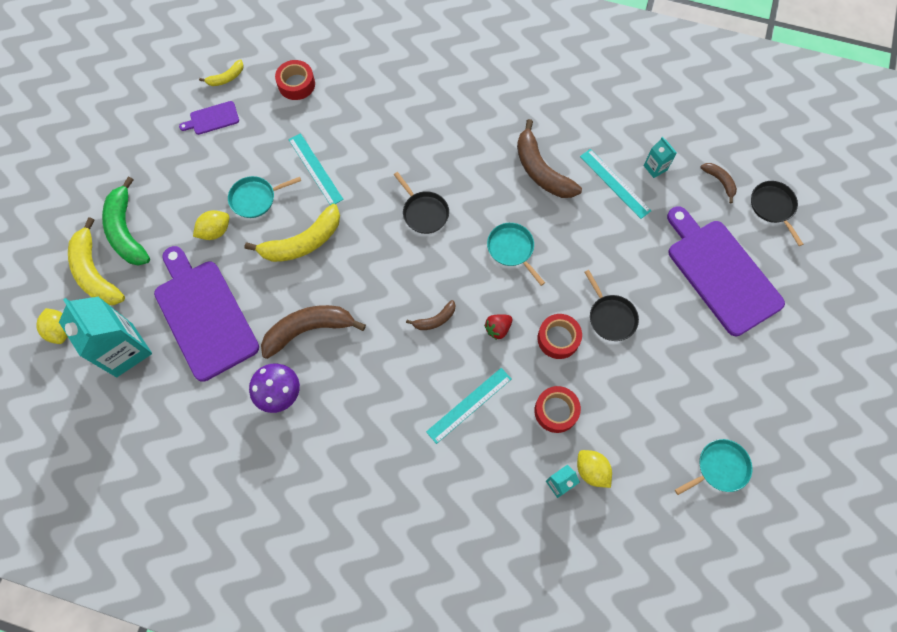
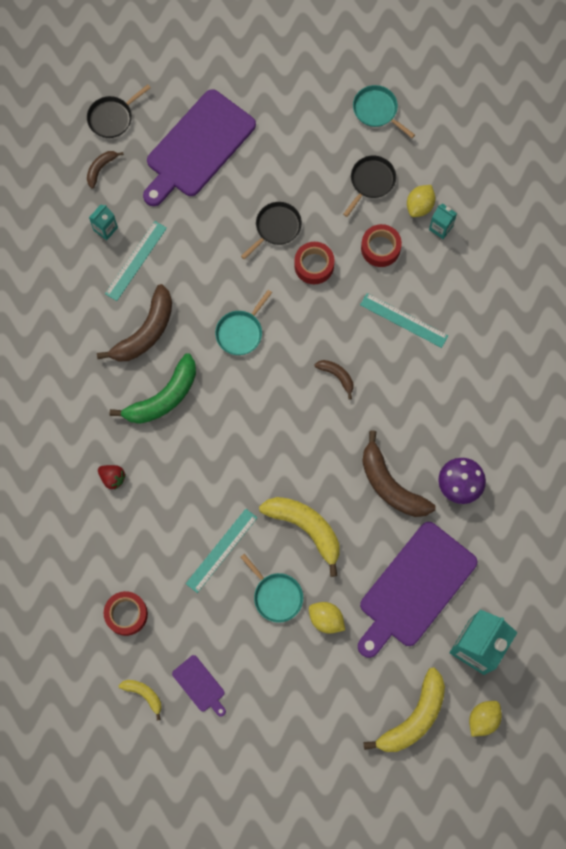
camera: 110 degrees left, 5 degrees up
green banana [102,176,150,266] -> green banana moved to [109,353,196,424]
black pan [394,172,449,234] -> black pan moved to [343,156,396,217]
red strawberry [484,314,513,340] -> red strawberry moved to [98,465,126,490]

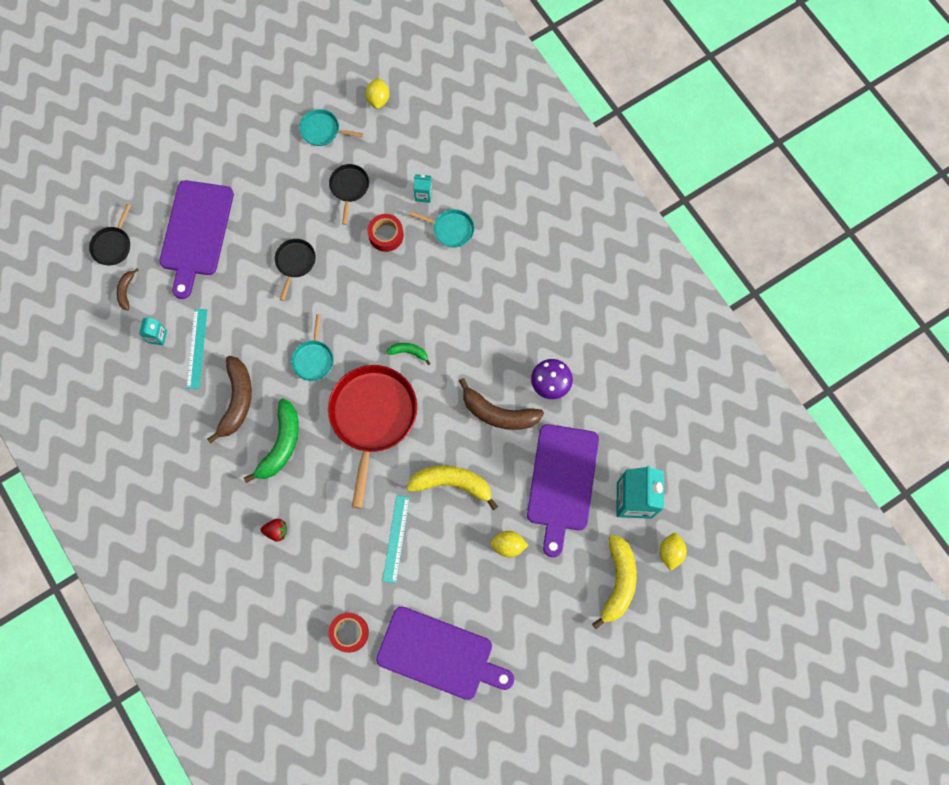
camera: 30 degrees left, 0 degrees up
yellow banana [119,680,162,721] -> none
purple cutting board [172,655,226,717] -> purple cutting board [376,606,514,700], size x2.28
turquoise pan [240,554,303,623] -> turquoise pan moved to [410,209,475,248]
red tape [294,242,334,284] -> none
brown banana [314,360,353,400] -> green banana [386,343,431,365]
turquoise ruler [360,293,448,348] -> none
yellow lemon [407,185,435,217] -> yellow lemon moved to [366,78,389,109]
none -> red pan [328,365,417,508]

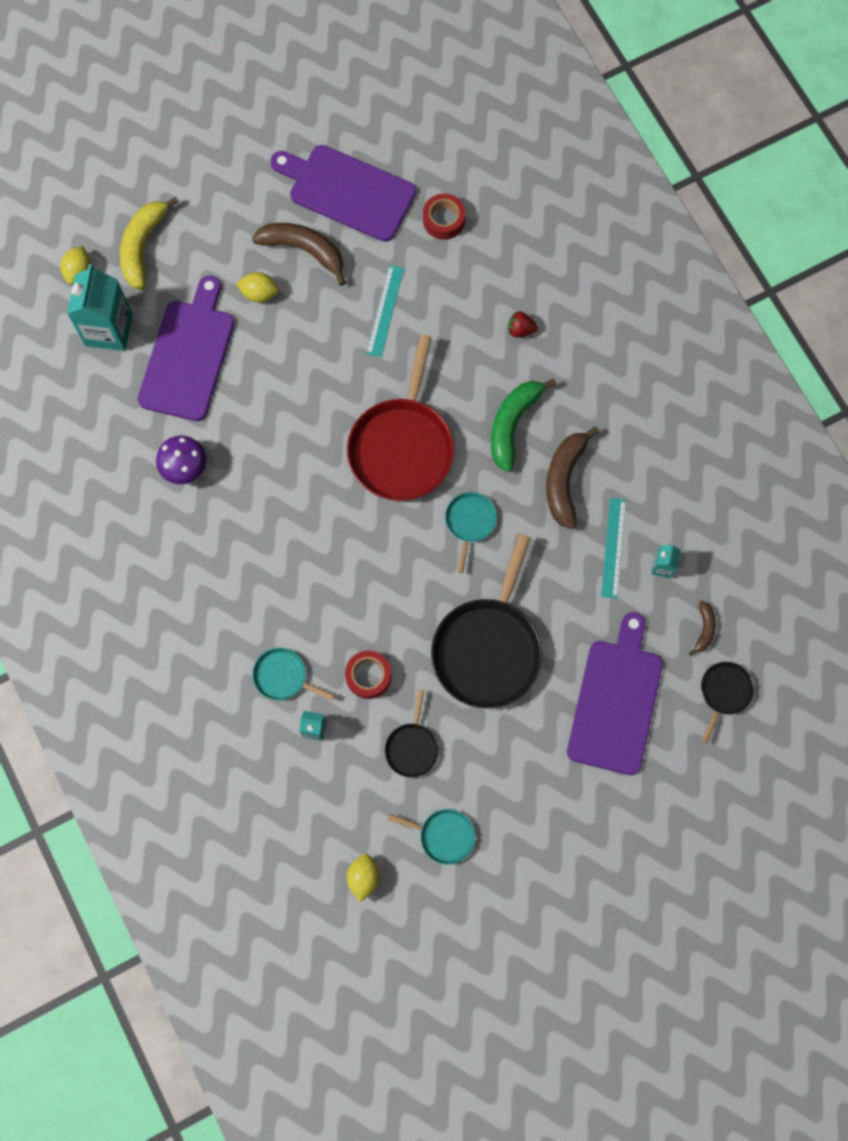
camera: 175 degrees left, 0 degrees up
black pan [275,239,316,301] -> black pan [431,534,542,708], size x2.08
green banana [386,343,431,365] -> none
yellow banana [407,466,498,510] -> none
brown banana [459,378,544,430] -> brown banana moved to [252,223,346,286]

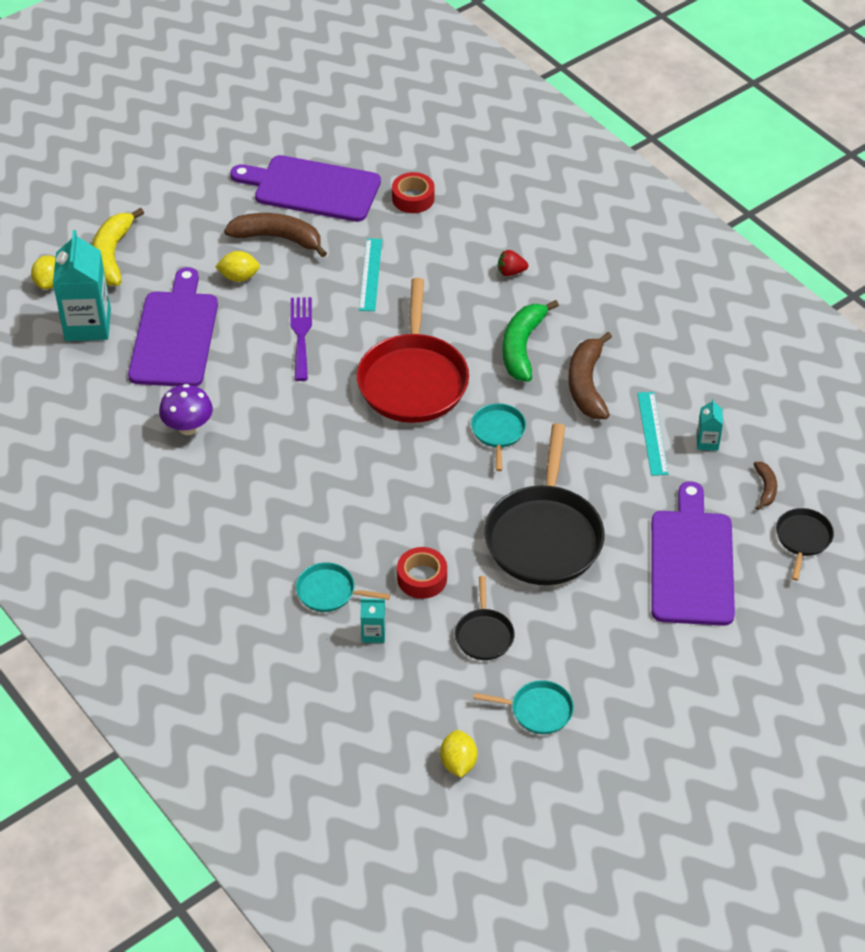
camera: 10 degrees left, 25 degrees down
none -> purple fork [291,297,312,381]

